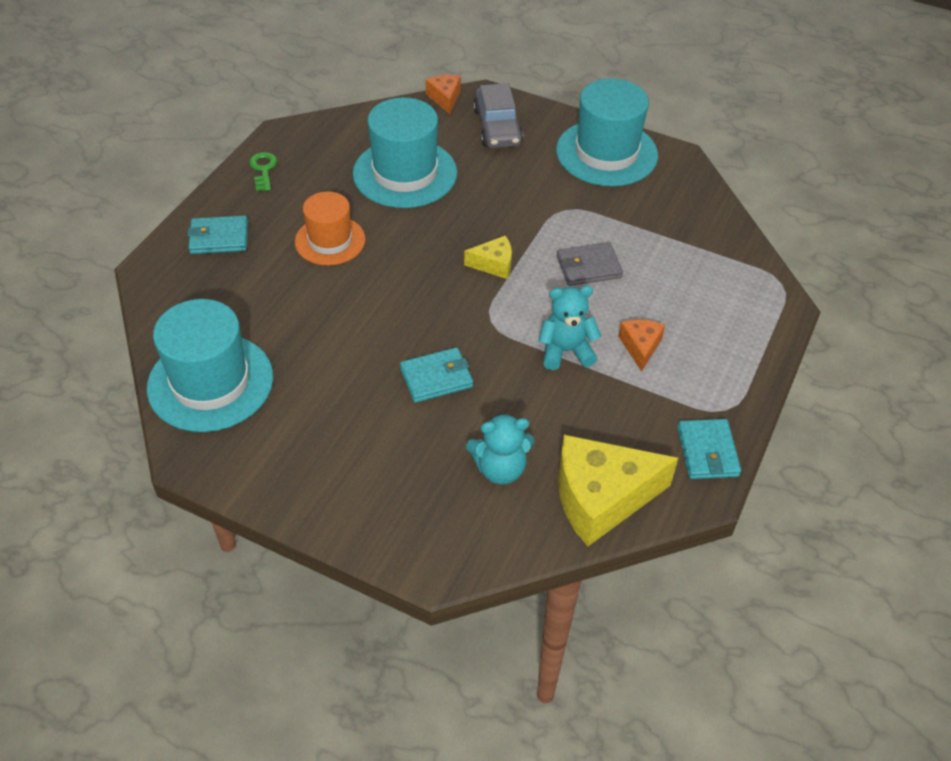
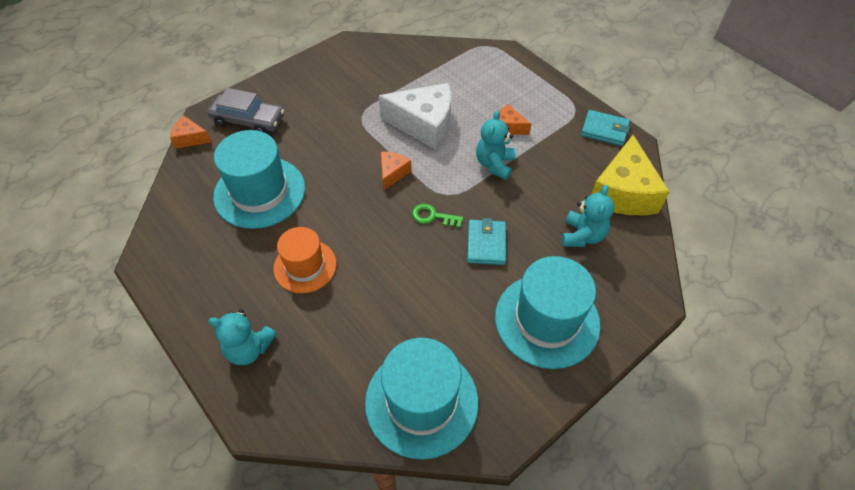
camera: 65 degrees left, 5 degrees up
turquoise wallet [187,216,248,254] -> turquoise teddy bear [208,309,277,365]
green key [249,152,277,191] -> green key moved to [412,203,463,228]
yellow cheese [464,235,512,279] -> orange cheese [381,152,411,190]
turquoise hat [556,78,658,186] -> turquoise hat moved to [495,256,600,369]
grey wallet [557,242,623,286] -> white cheese [379,83,451,150]

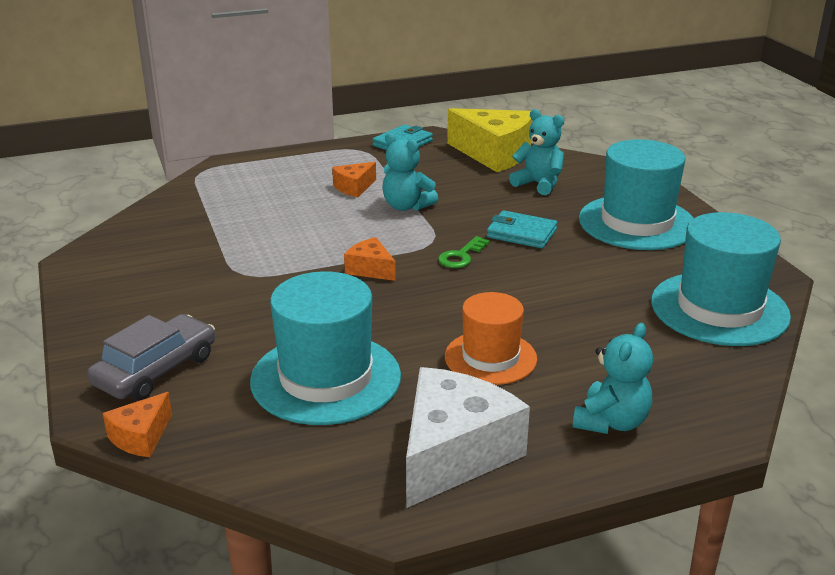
camera: 70 degrees left, 25 degrees down
white cheese [379,83,451,150] -> white cheese moved to [406,367,530,508]

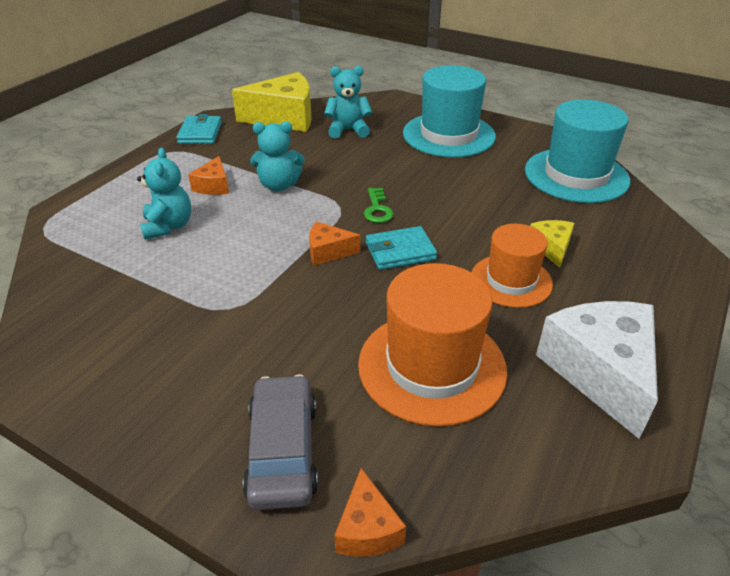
camera: 40 degrees left, 10 degrees up
turquoise hat [250,271,401,425] -> orange hat [358,263,507,426]
turquoise wallet [487,210,557,248] -> turquoise wallet moved to [366,226,437,270]
turquoise teddy bear [573,323,653,434] -> turquoise teddy bear moved to [137,148,191,240]
none -> yellow cheese [530,220,574,268]

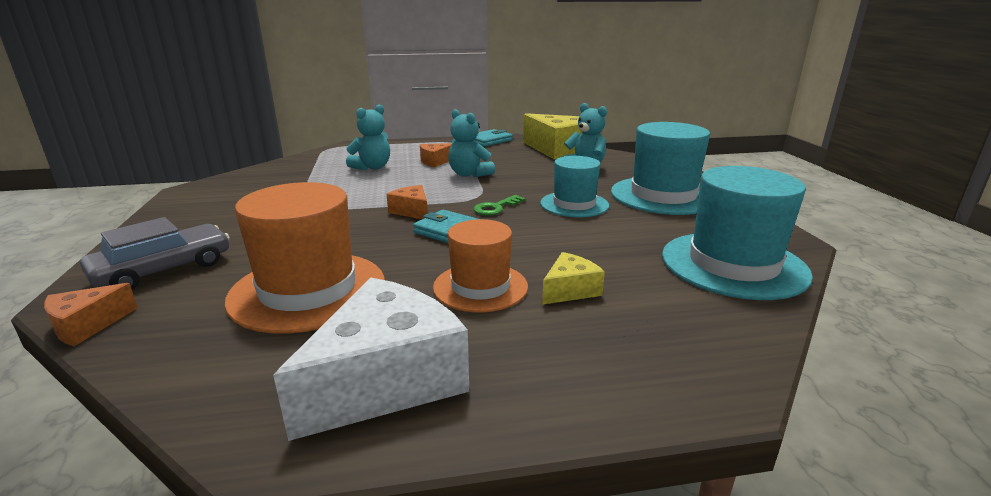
camera: 50 degrees right, 15 degrees down
none -> turquoise hat [540,156,609,217]

